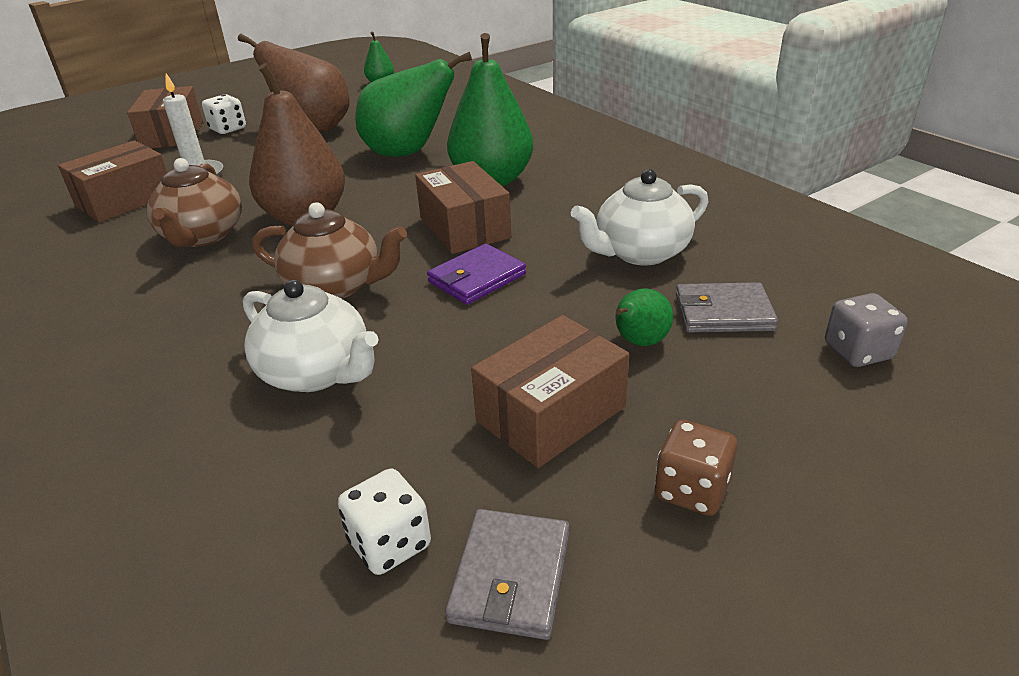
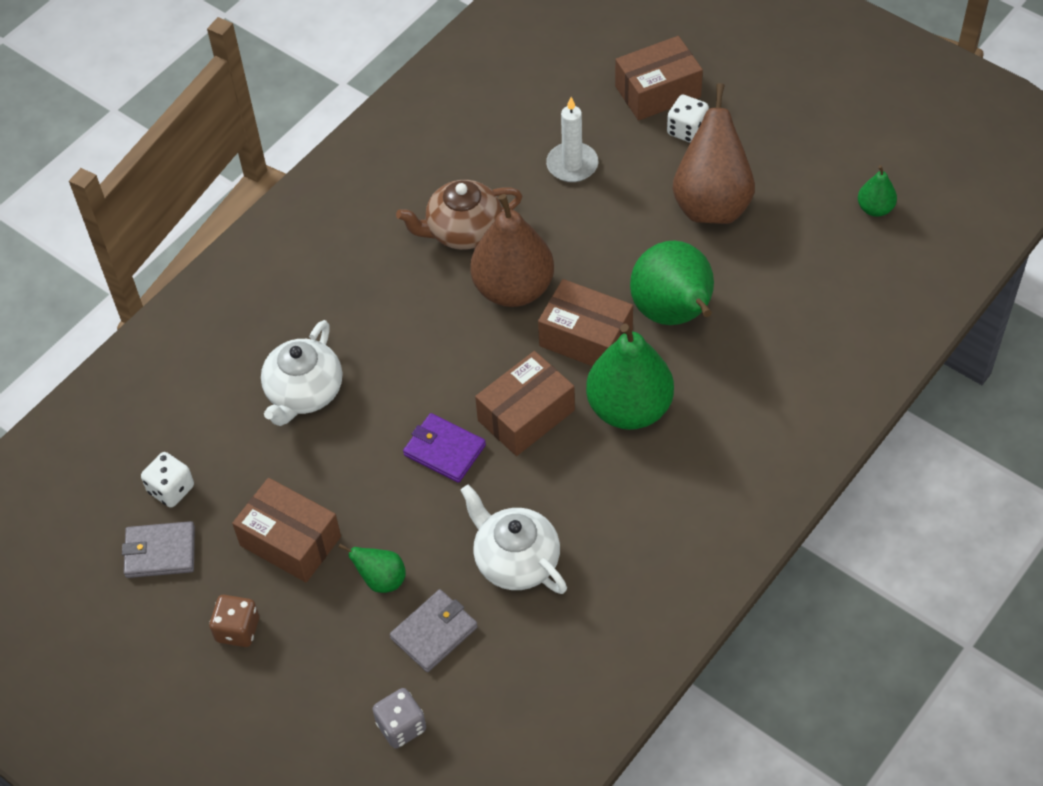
camera: 75 degrees right, 20 degrees up
brown box [58,140,167,222] -> brown box moved to [538,279,633,366]
brown teapot [252,202,407,299] -> none
grey wallet [676,282,778,332] -> grey wallet turned 60 degrees clockwise [390,589,478,672]

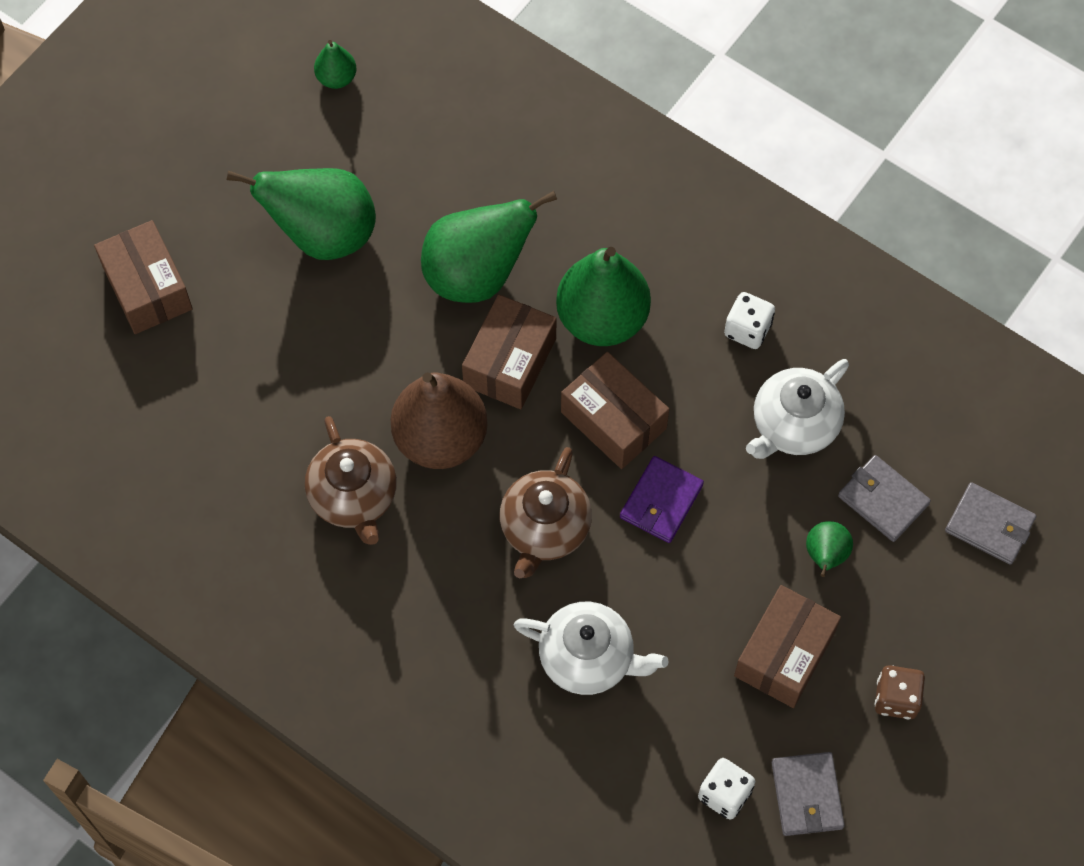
camera: 95 degrees left, 10 degrees up
grey dice [372,688,426,748] -> grey wallet [945,482,1036,565]
white candle [546,97,598,182] -> none
white dice [667,95,709,143] -> white dice moved to [724,292,775,349]
brown pear [672,83,755,224] -> green pear [226,168,376,260]
none -> brown teapot [500,447,592,578]

